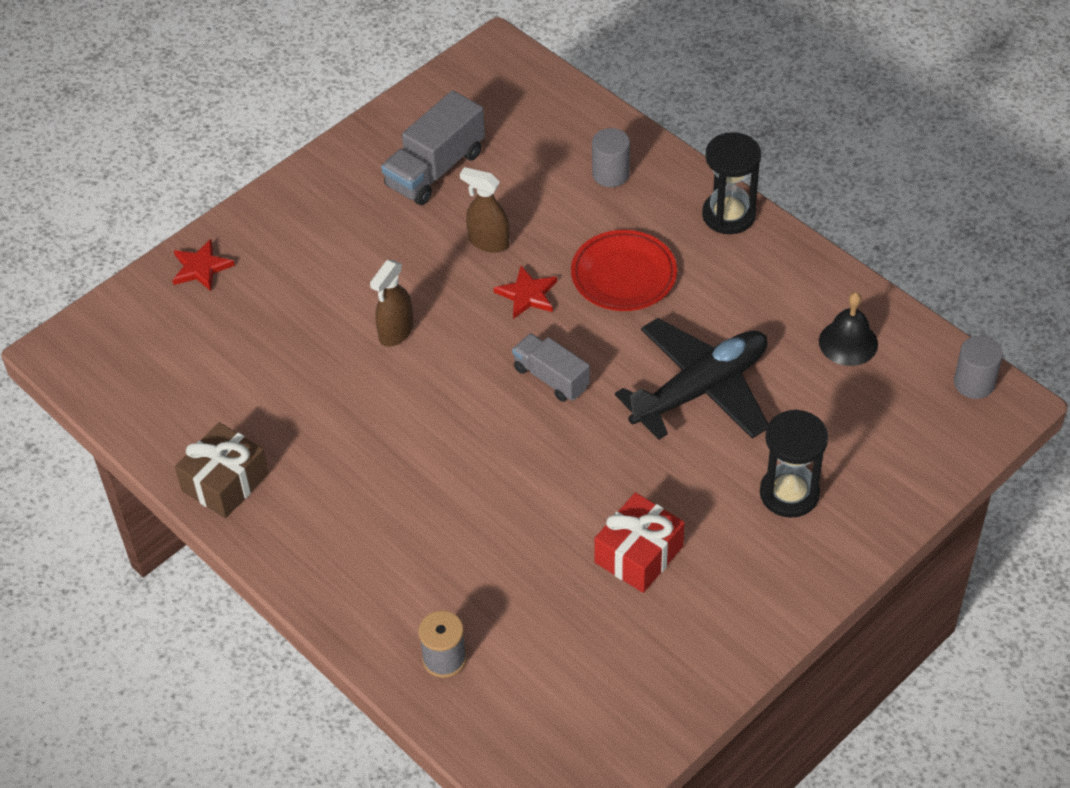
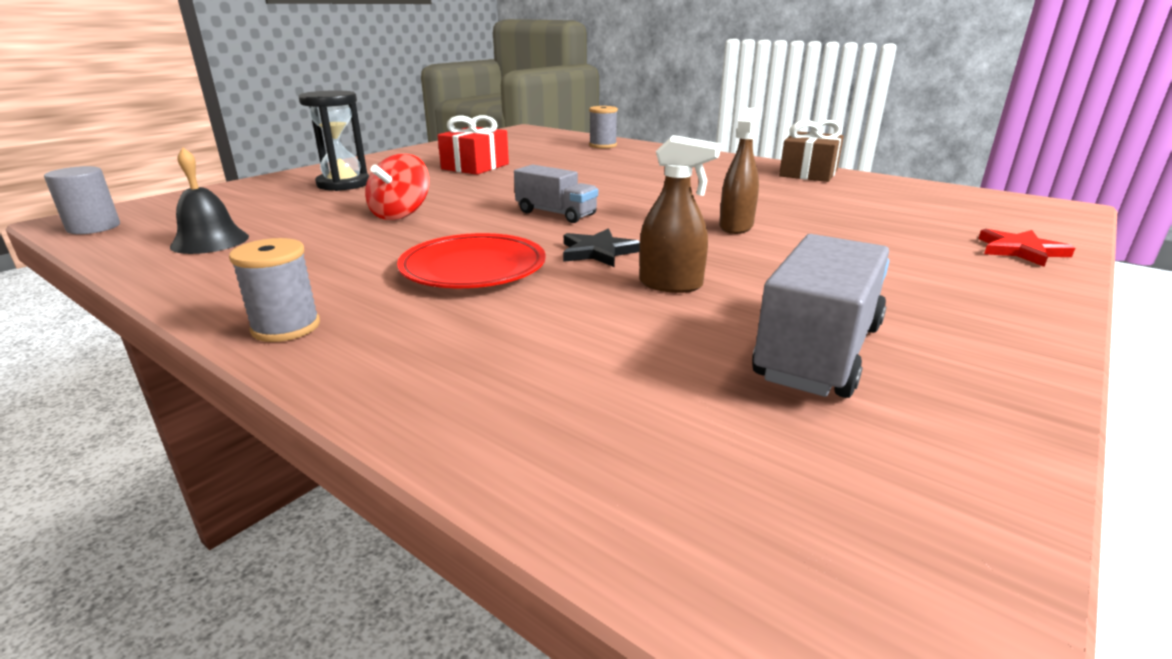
camera: 170 degrees right, 25 degrees down
red star [494,266,557,319] -> black star [563,228,640,267]
grey cylinder [592,128,630,187] -> none
black plane [615,318,768,440] -> red spinning top [365,154,430,220]
black hourglass [702,132,761,234] -> grey spool [229,238,320,342]

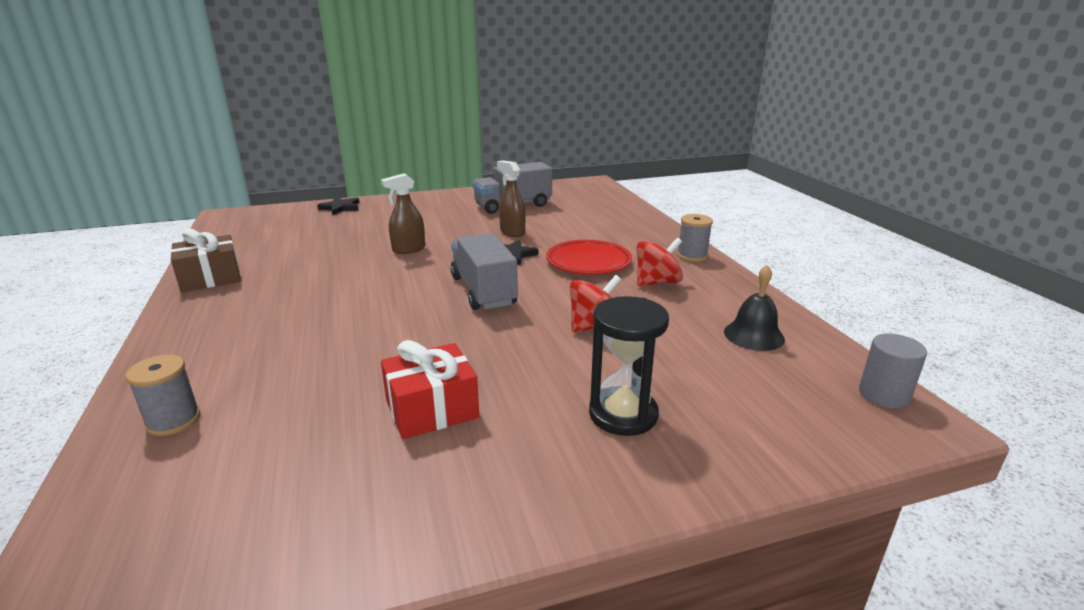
camera: 145 degrees left, 0 degrees up
grey truck [514,164,598,223] -> grey truck [451,233,518,310], size x1.54
red star [978,229,1075,267] -> black star [317,197,359,215]
none -> red spinning top [637,238,683,286]

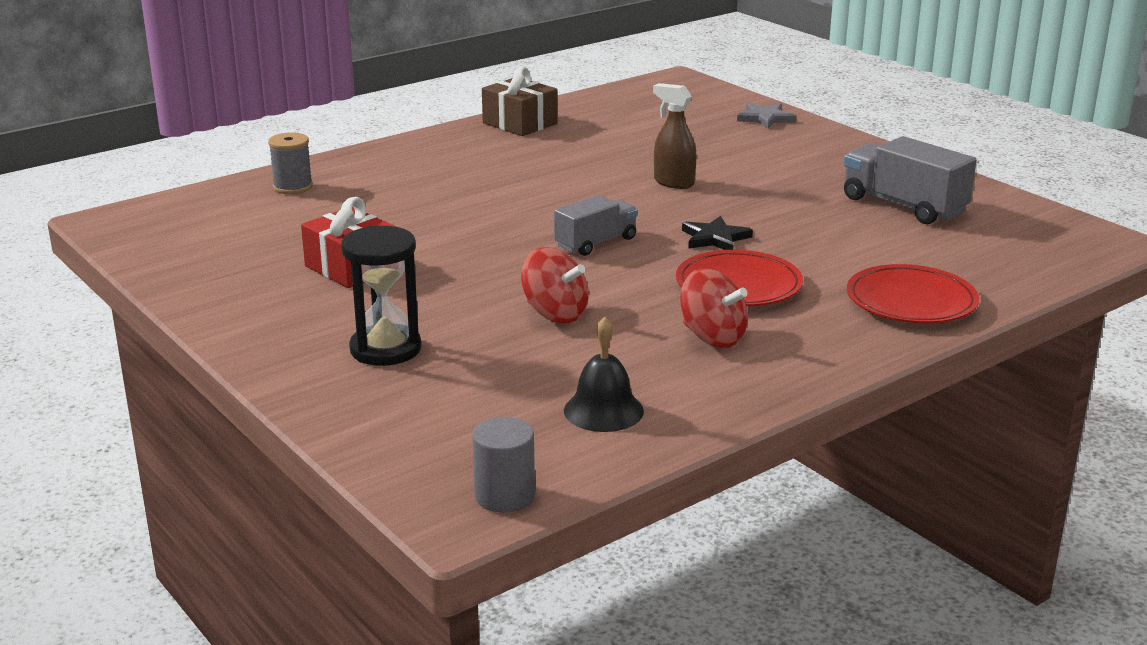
camera: 70 degrees right, 0 degrees up
black star [317,197,359,215] -> grey star [737,103,796,129]
grey truck [451,233,518,310] -> grey truck [554,195,638,256], size x0.65
brown spray bottle [497,160,525,237] -> none
grey spool [677,214,713,262] -> none
none -> red plate [847,264,979,323]

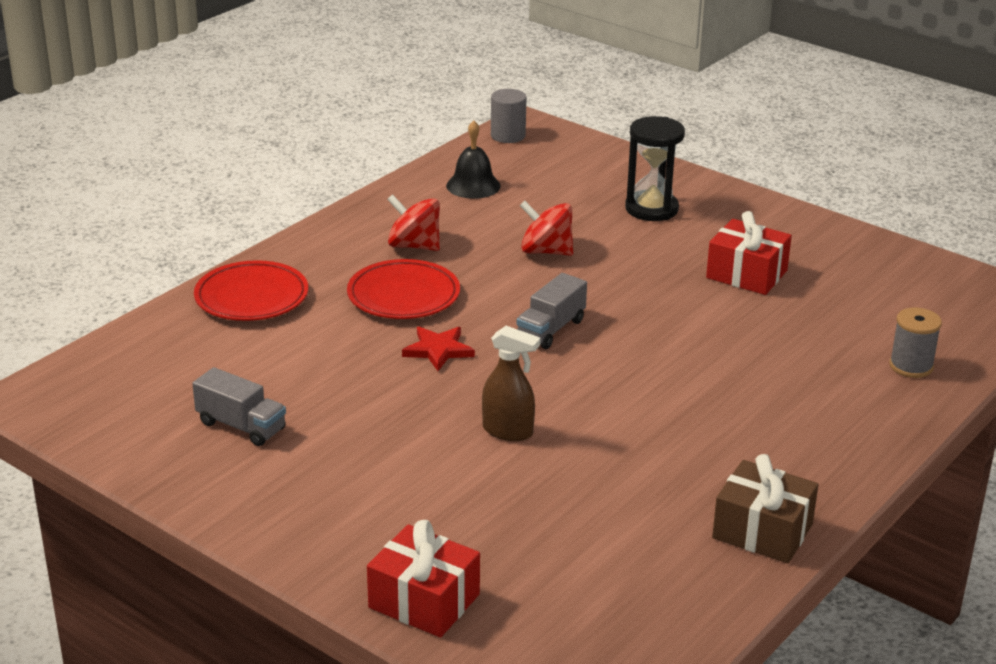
camera: 165 degrees right, 5 degrees up
black star [682,216,753,250] -> red star [402,327,475,371]
grey star [737,103,796,129] -> red gift [367,520,480,638]
grey truck [844,136,977,224] -> grey truck [192,367,286,446], size x0.65

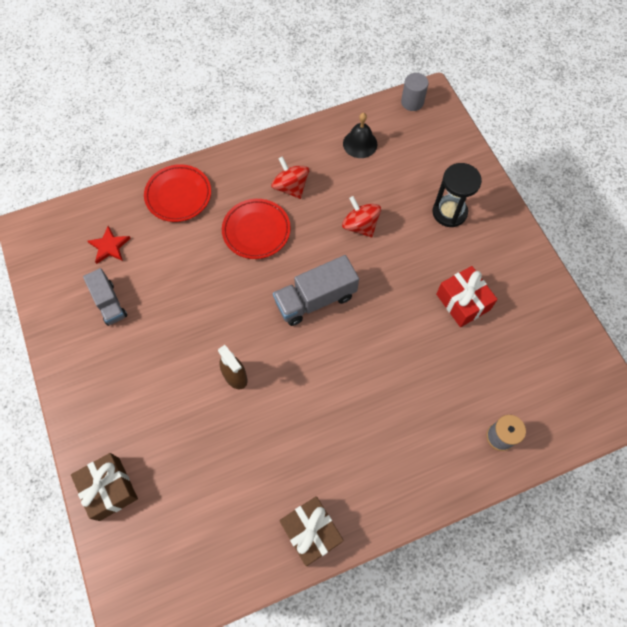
camera: 30 degrees right, 35 degrees up
red gift [367,520,480,638] -> brown gift [71,453,138,521]
red star [402,327,475,371] -> red star moved to [87,226,131,264]
grey truck [516,273,587,349] -> grey truck [273,255,359,326], size x1.54

